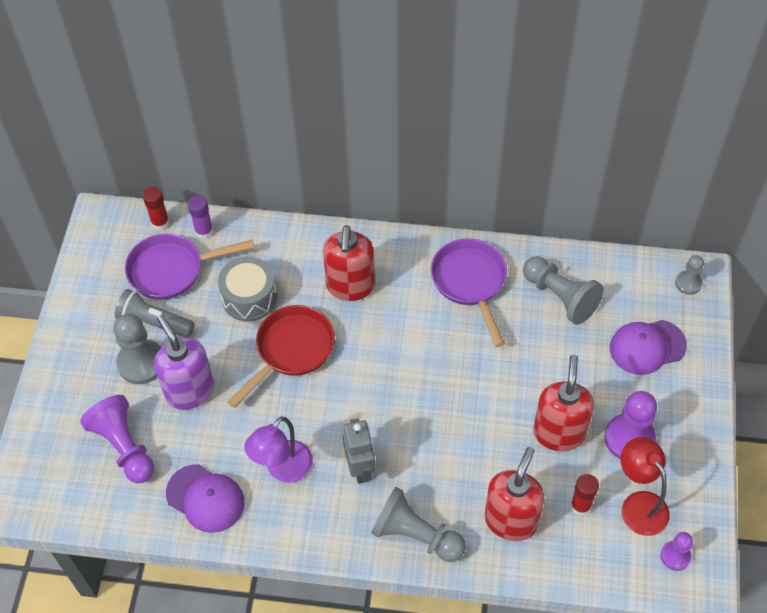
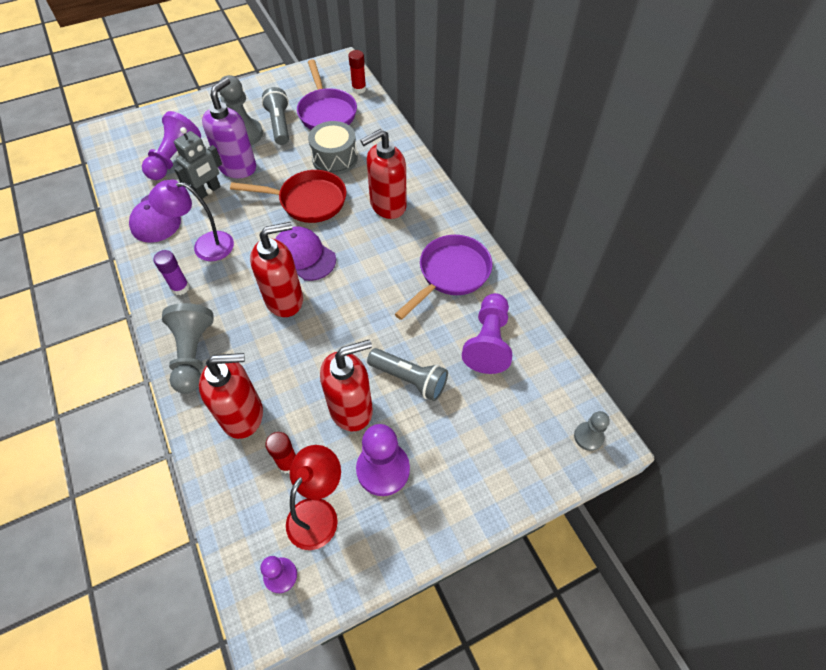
camera: 55 degrees right, 0 degrees up
purple pan [125,234,254,300] -> purple pan turned 150 degrees counterclockwise [297,59,357,130]
purple glue stick [188,195,213,239] -> purple glue stick moved to [153,250,190,295]
grey robot [342,419,375,484] -> grey robot moved to [174,127,222,199]
grey pawn [523,256,604,325] -> purple pawn [462,293,512,374]
purple cap [610,320,687,375] -> purple cap moved to [275,226,336,281]
none -> red soap dispenser [250,222,303,317]
none -> grey flashlight [367,348,448,401]

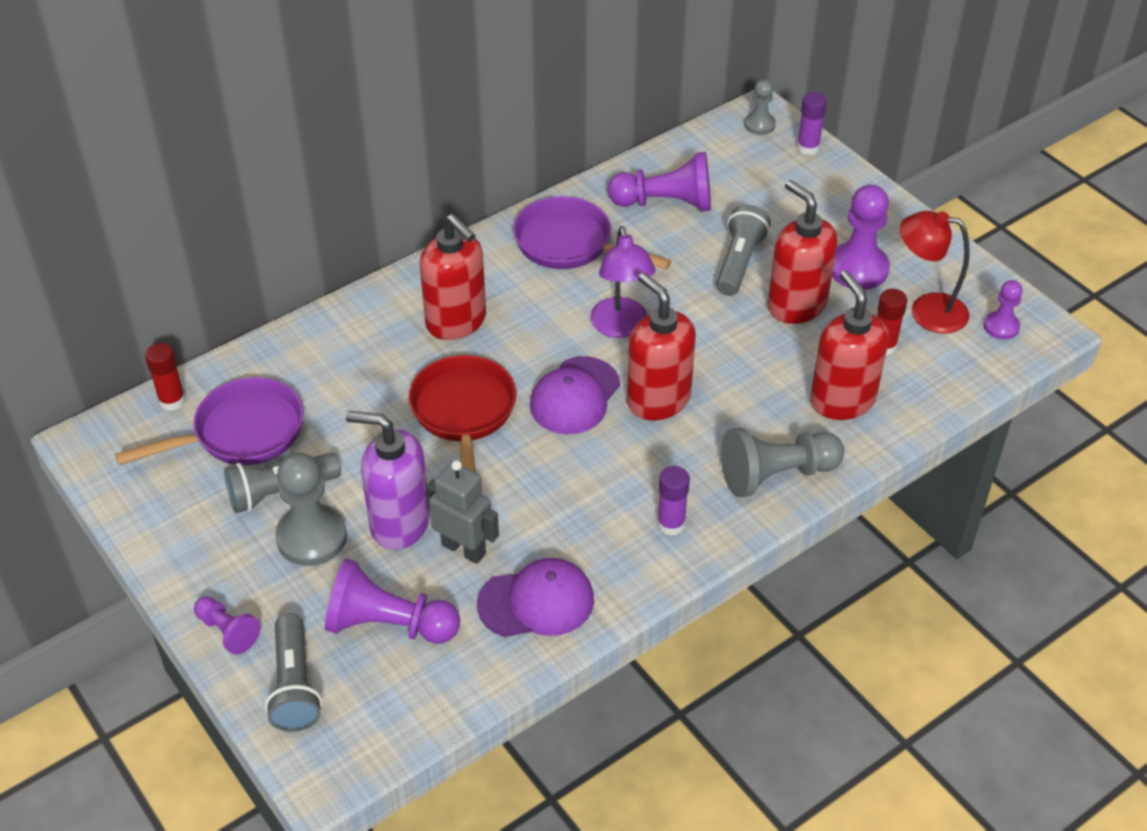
camera: 100 degrees left, 10 degrees down
purple lamp [148,179,234,261] -> purple lamp moved to [590,226,656,338]
grey drum [308,121,358,175] -> none
none -> purple pawn [194,596,261,655]
none -> grey flashlight [265,613,322,732]
none -> purple glue stick [797,92,827,155]

